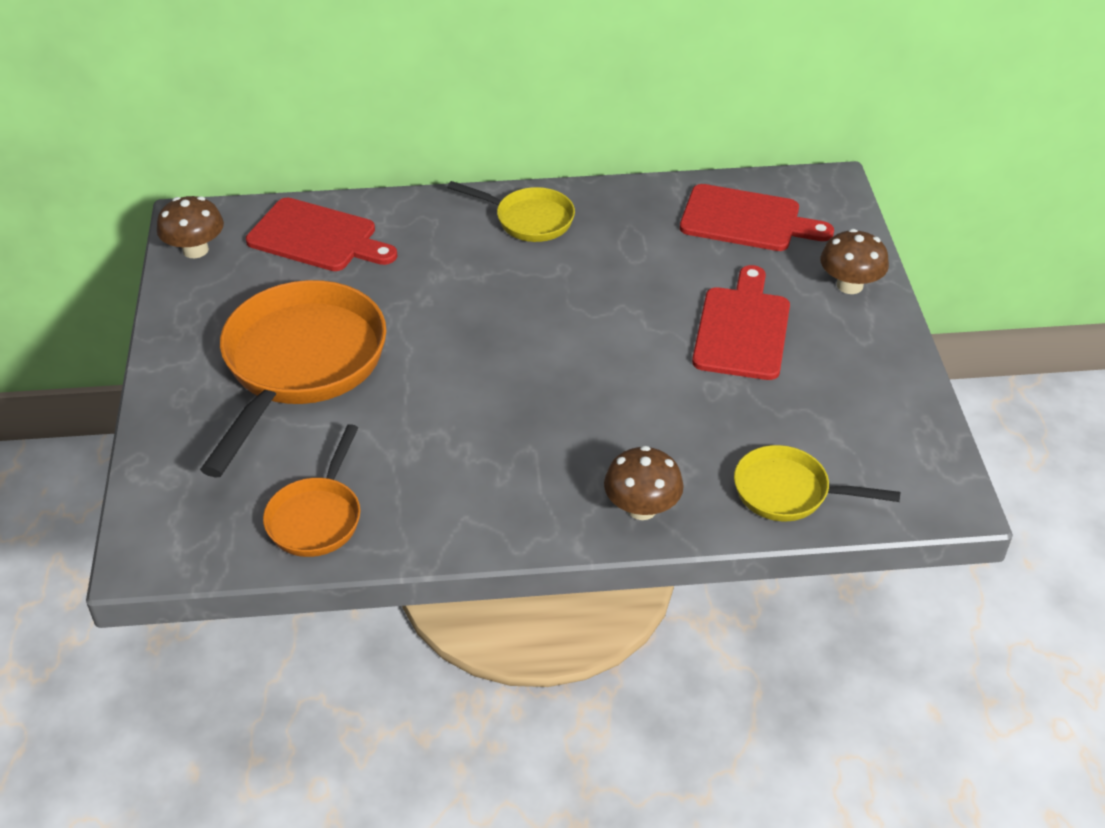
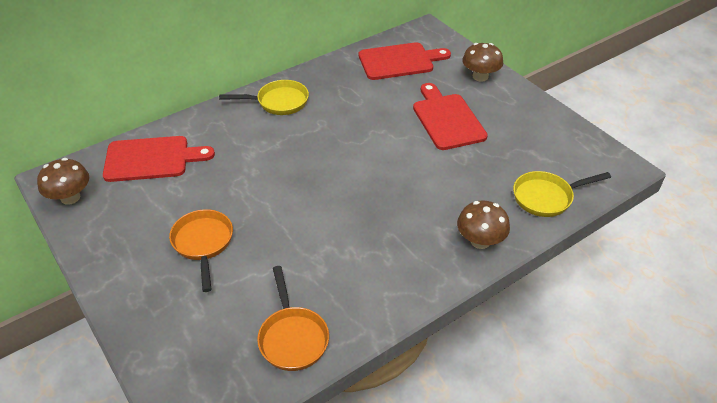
camera: 30 degrees left, 0 degrees up
orange pan [200,280,386,478] -> orange pan [169,209,233,292], size x0.52

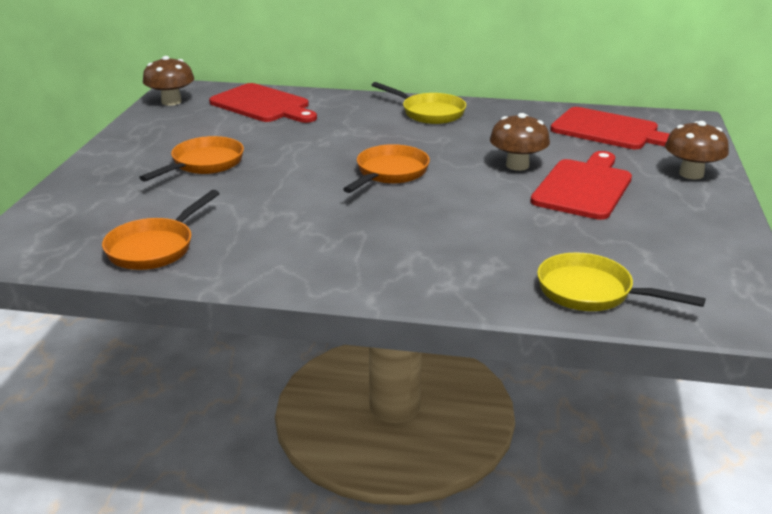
camera: 45 degrees right, 15 degrees down
brown mushroom [457,200,510,249] -> brown mushroom moved to [490,113,550,171]
none -> orange pan [343,144,430,193]

